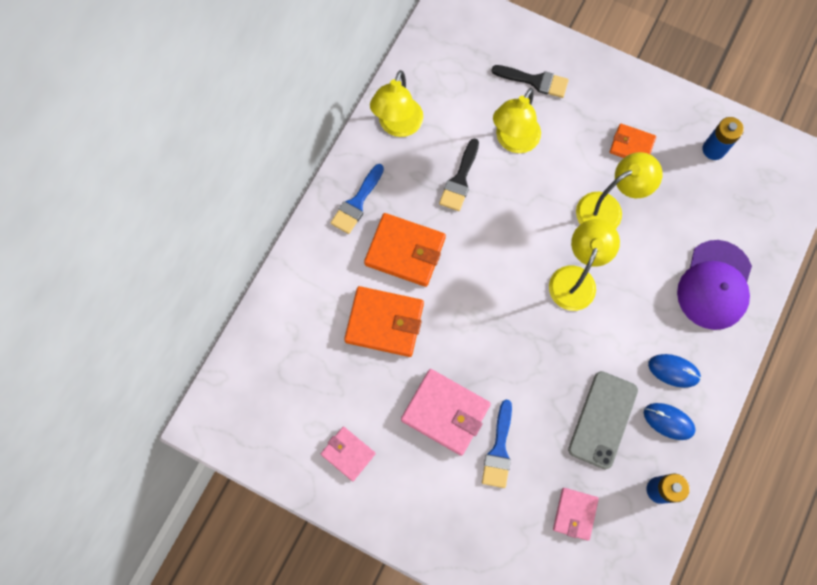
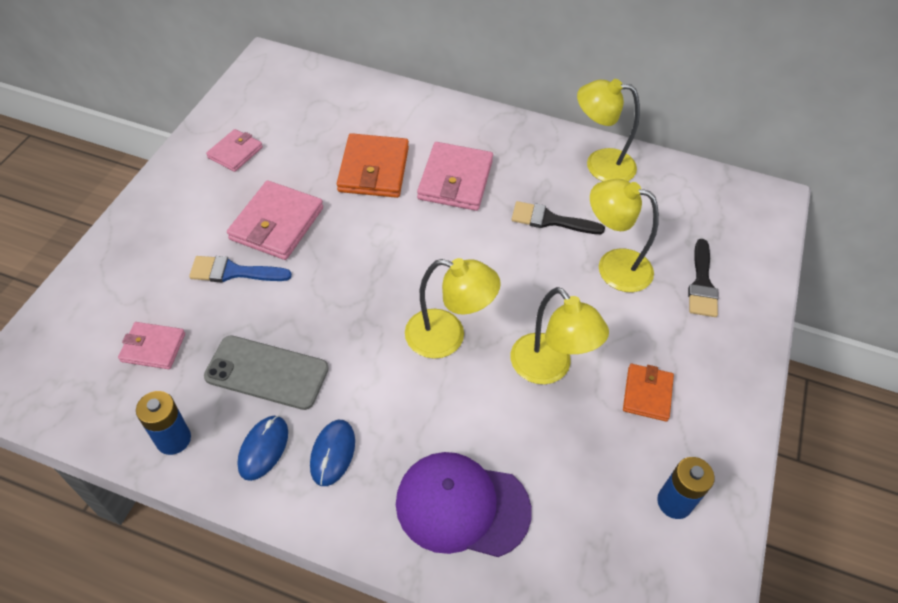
camera: 80 degrees right, 20 degrees down
blue brush [331,164,384,234] -> none
orange wallet [364,213,446,287] -> pink wallet [417,142,493,211]

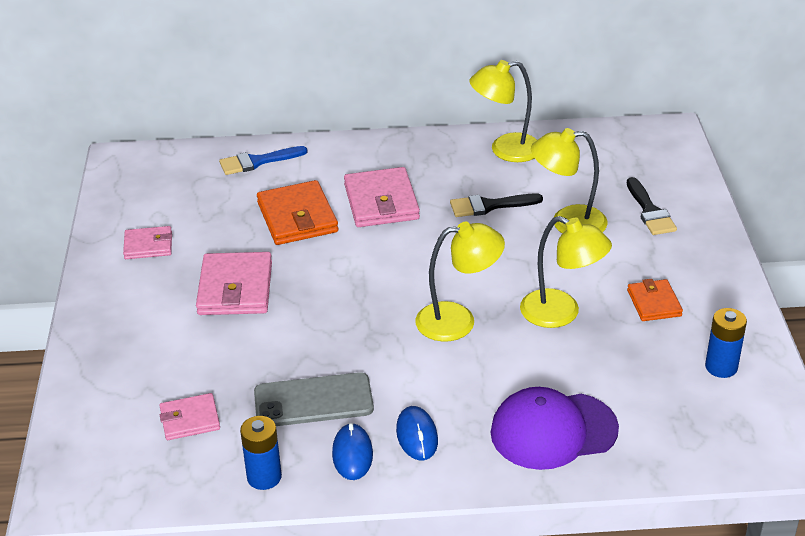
camera: 20 degrees left, 15 degrees down
blue brush [189,256,292,282] -> blue brush moved to [219,146,307,175]
pink wallet [206,129,263,172] -> pink wallet turned 75 degrees clockwise [123,226,172,259]

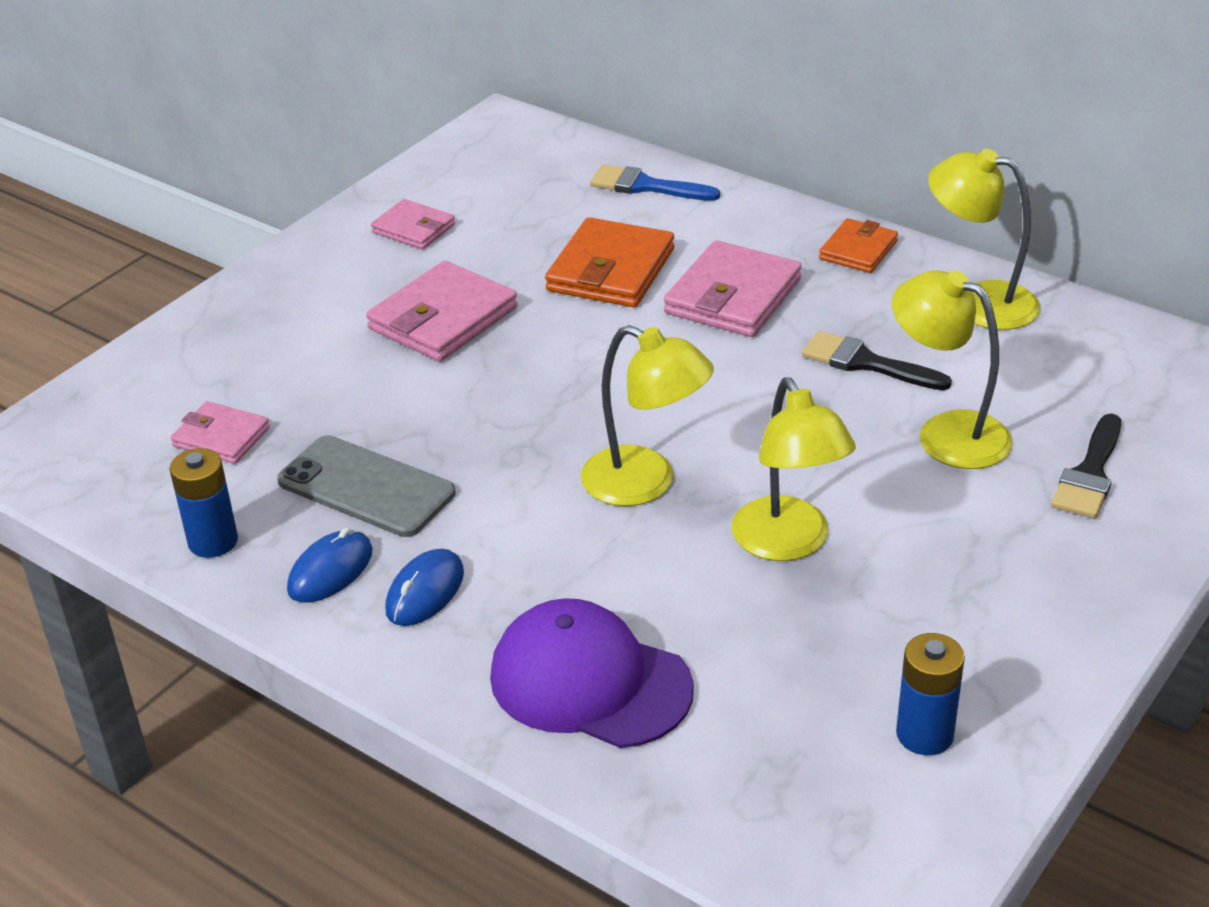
camera: 40 degrees right, 0 degrees up
orange wallet [627,279,683,321] -> orange wallet moved to [819,218,898,273]

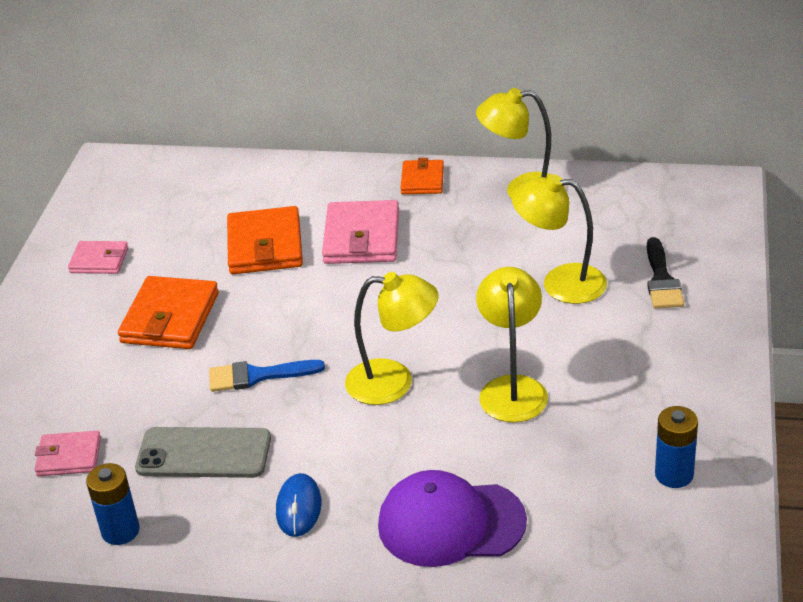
camera: 25 degrees left, 0 degrees up
blue mouse [287,528,373,603] -> none
pink wallet [366,261,518,362] -> orange wallet [118,276,219,349]
blue brush [590,165,720,201] -> blue brush moved to [209,360,325,392]
yellow lamp [732,377,856,561] -> yellow lamp turned 135 degrees counterclockwise [476,267,548,422]
black brush [802,331,952,390] -> none

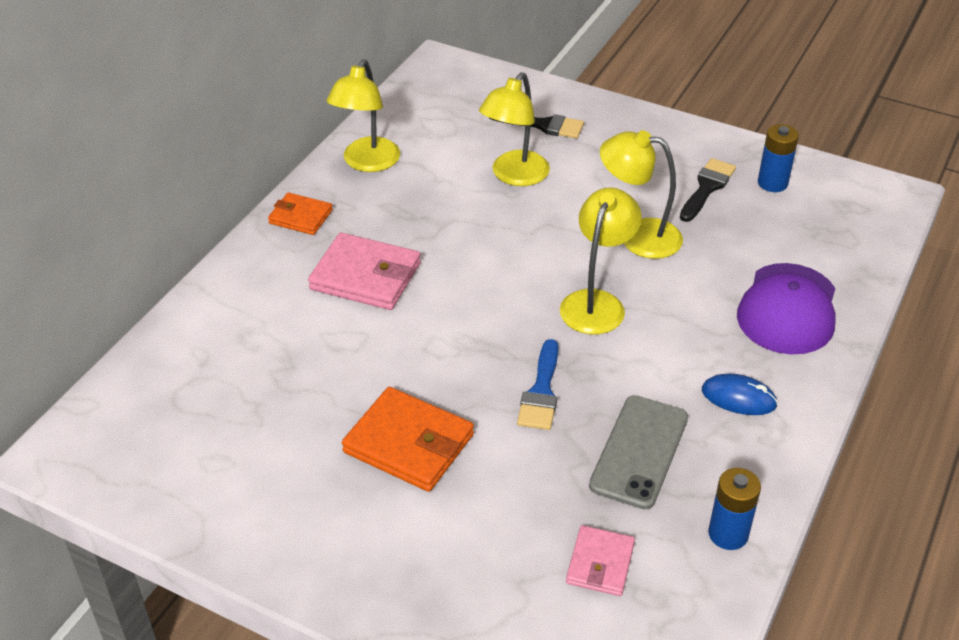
camera: 75 degrees left, 5 degrees up
pink wallet [68,241,128,274] -> none
orange wallet [227,206,303,274] -> none
none -> black brush [680,158,736,222]

